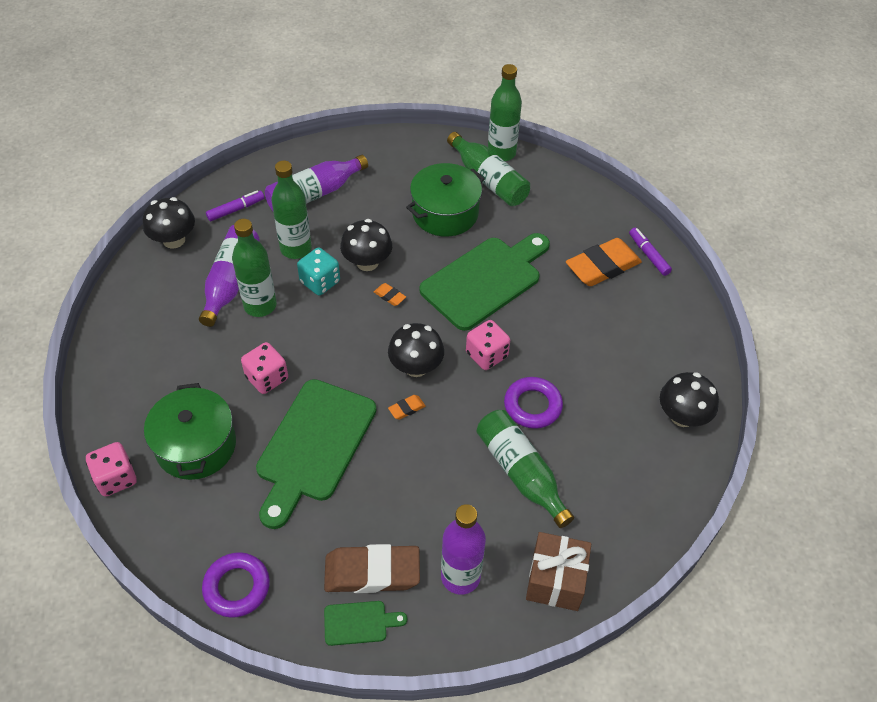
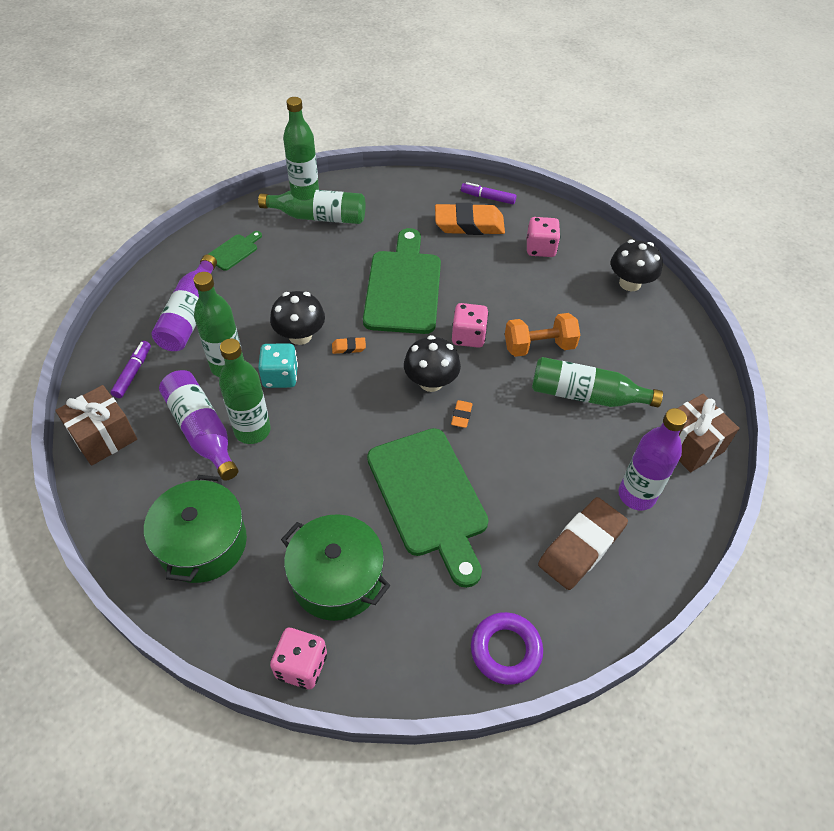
camera: 45 degrees left, 0 degrees up
black mushroom [142,197,195,249] -> brown gift [55,385,137,466]
pink dice [241,342,288,394] -> pink dice moved to [527,217,560,257]
green cutting board [324,601,407,646] -> green cutting board moved to [207,231,262,271]
green pot [406,163,485,237] -> green pot moved to [144,475,247,583]
purple ring [504,377,563,429] -> orange dumbbell [505,313,580,357]
orange eraser [566,238,642,286] -> orange eraser turned 75 degrees clockwise [435,203,505,235]

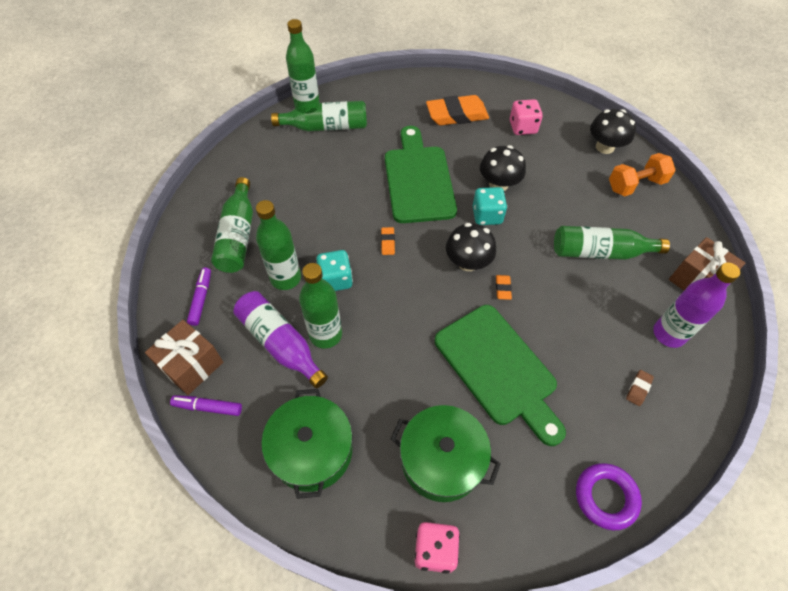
camera: 10 degrees left, 5 degrees up
purple bottle [151,255,217,351] -> green bottle [211,177,253,273]
green cutting board [207,231,262,271] -> none
black mushroom [270,291,325,345] -> black mushroom moved to [480,145,526,191]
orange eraser [332,337,366,354] -> orange eraser turned 75 degrees counterclockwise [381,227,395,255]
pink dice [452,303,489,348] -> turquoise dice [473,187,507,225]
purple marker [461,182,517,204] -> purple marker moved to [170,395,242,416]
orange dumbbell [505,313,580,357] -> orange dumbbell moved to [609,153,676,196]
brown eraser [538,497,628,590] -> brown eraser [626,370,654,406], size x0.42

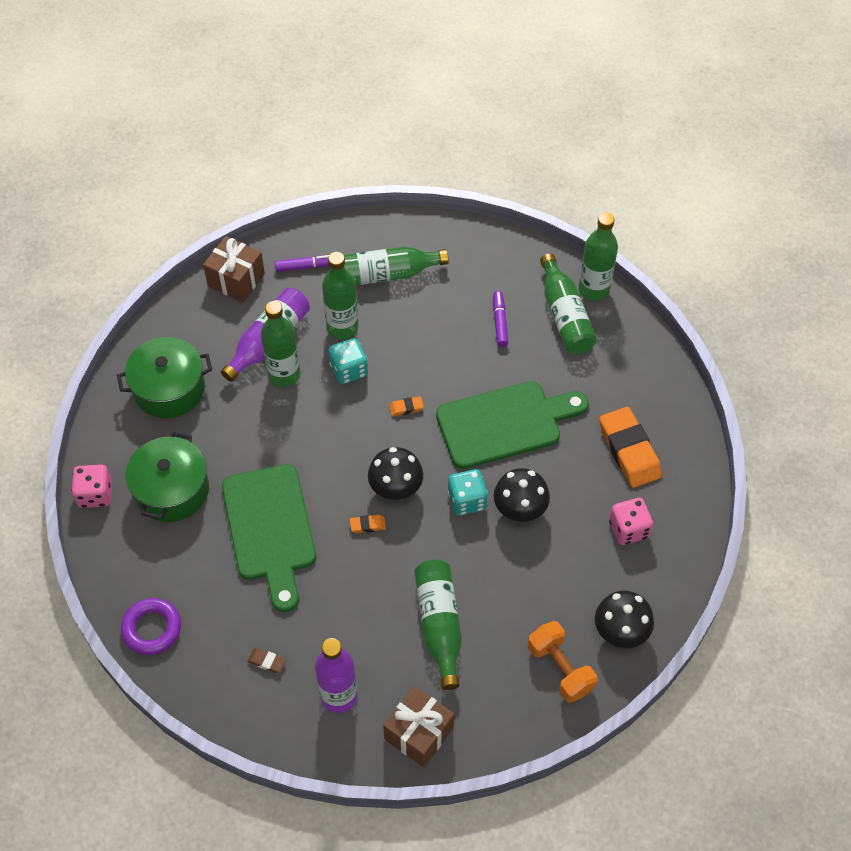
camera: 80 degrees right, 0 degrees up
purple marker [170,395,242,416] -> purple marker moved to [493,291,508,347]
green cutting board [435,305,566,446] -> green cutting board turned 60 degrees counterclockwise [222,464,316,612]

